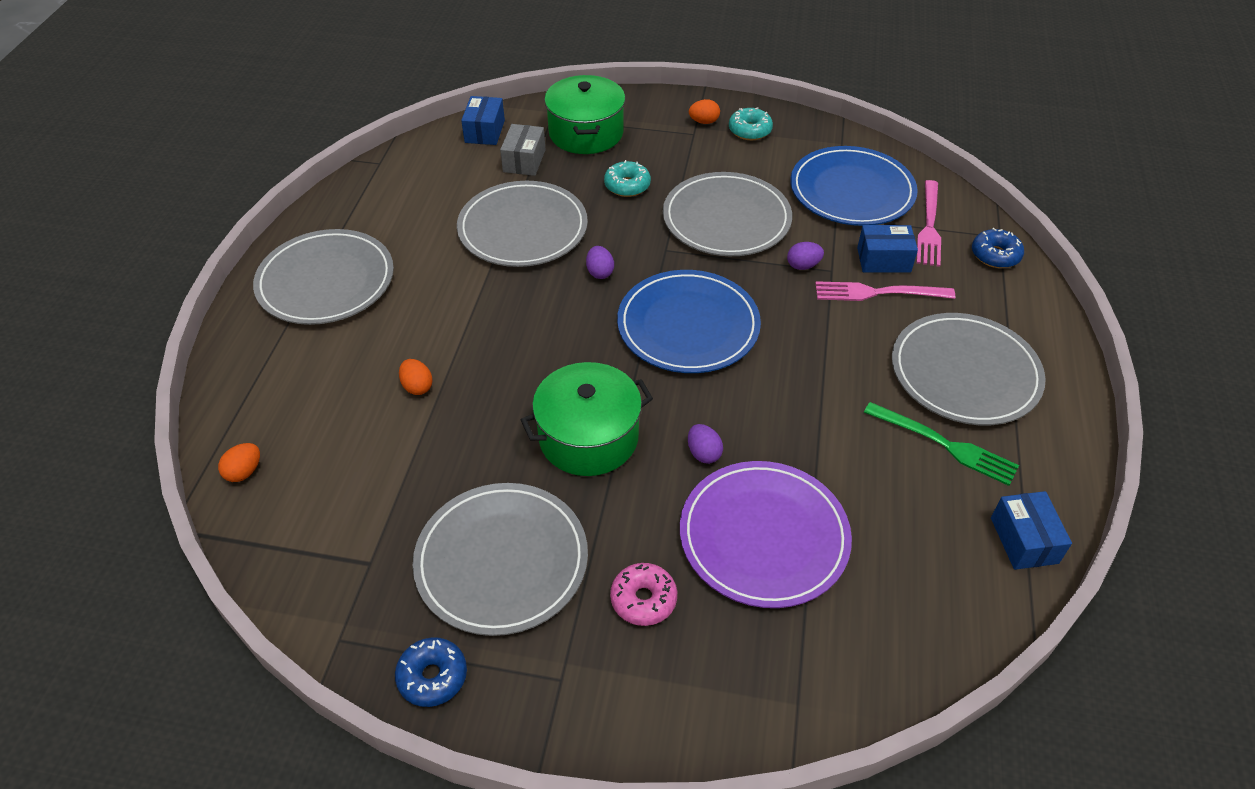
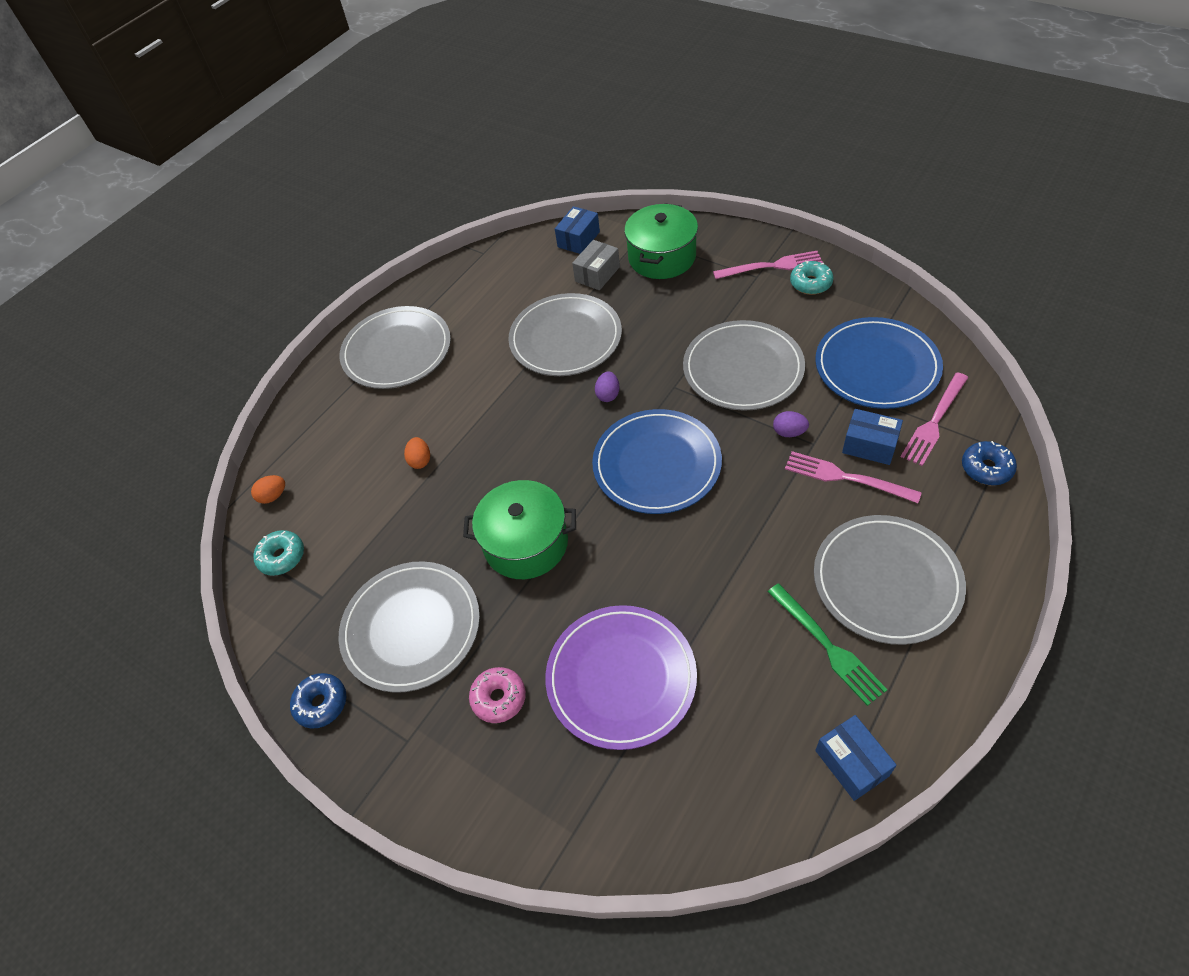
camera: 30 degrees right, 5 degrees up
turquoise donut [604,160,651,197] -> turquoise donut moved to [253,530,304,576]
purple egg [688,424,723,464] -> none
orange egg [689,99,720,124] -> pink fork [713,251,823,279]
blue box [991,491,1072,570] -> blue box turned 45 degrees counterclockwise [815,715,897,801]

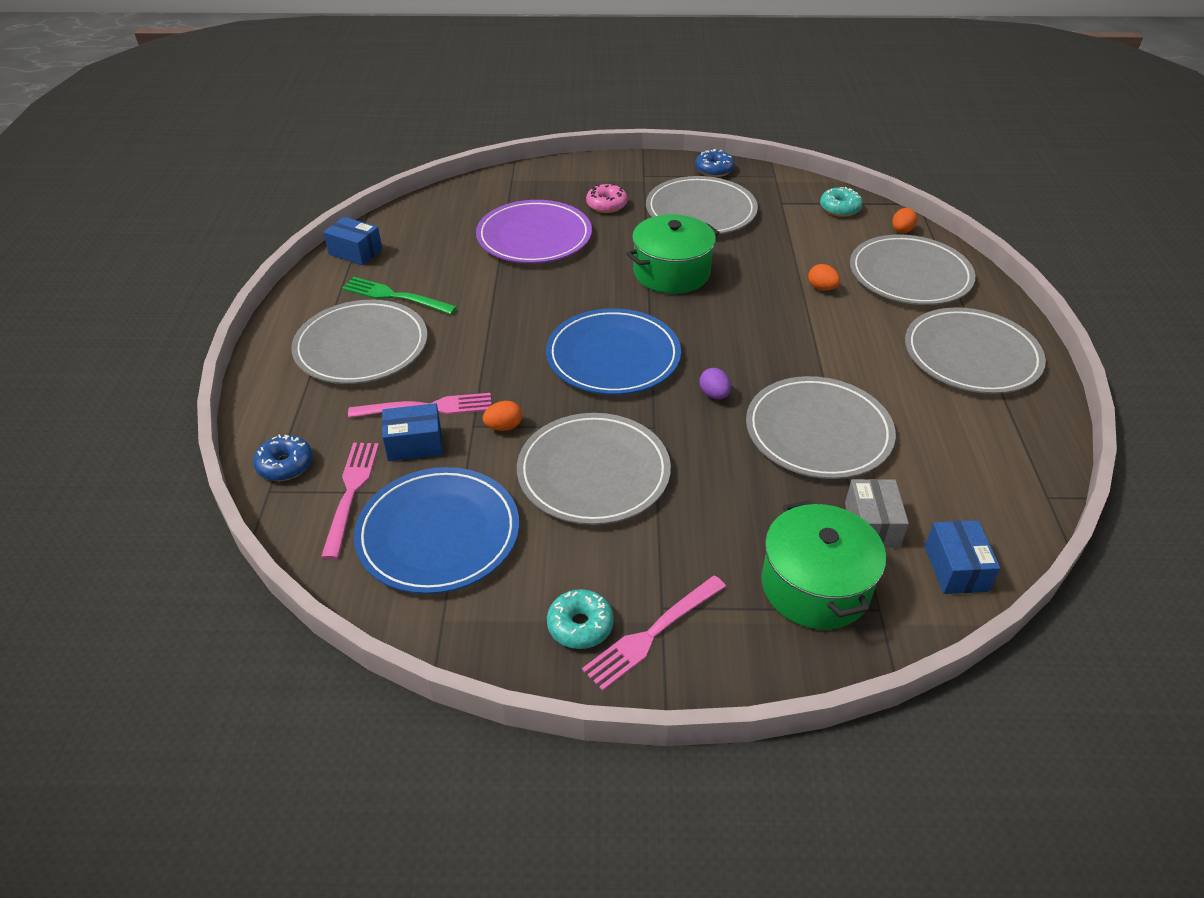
camera: 140 degrees right, 10 degrees down
purple egg [773,411,809,437] -> orange egg [483,401,522,431]
none -> grey plate [850,235,975,305]

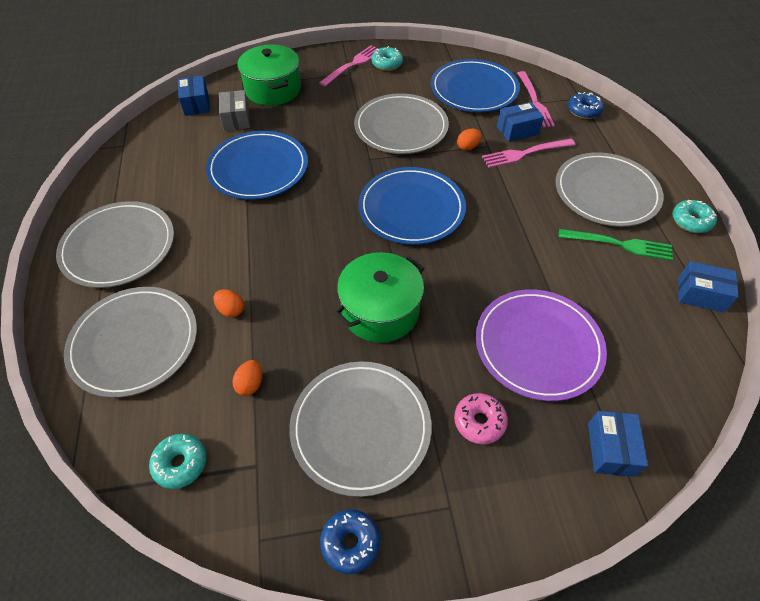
camera: 170 degrees right, 10 degrees up
purple egg [700,368,731,399] -> none
grey plate [746,376,896,479] -> blue plate [206,131,308,200]
orange egg [892,208,917,233] -> orange egg moved to [233,360,262,396]
none -> blue box [588,411,648,477]
none -> turquoise donut [672,200,717,233]

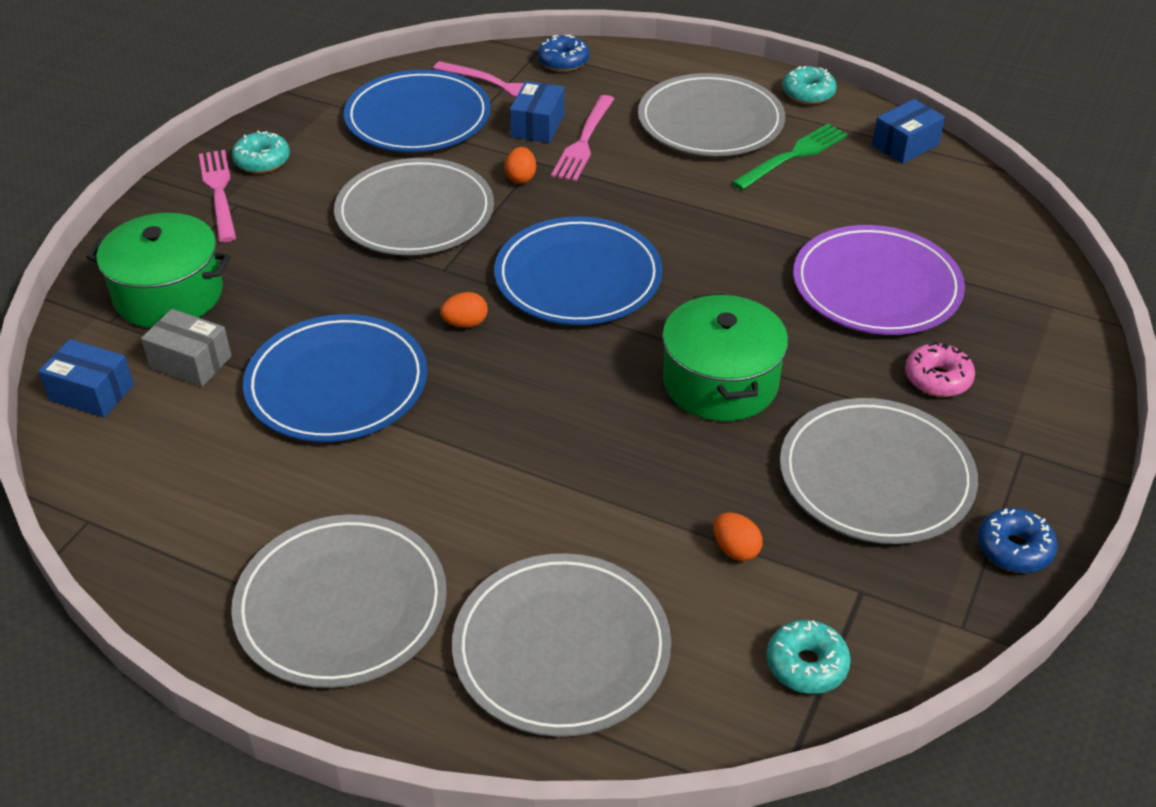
camera: 55 degrees left, 10 degrees down
orange egg [214,289,244,317] -> orange egg moved to [440,292,488,328]
blue box [588,411,648,477] -> none

